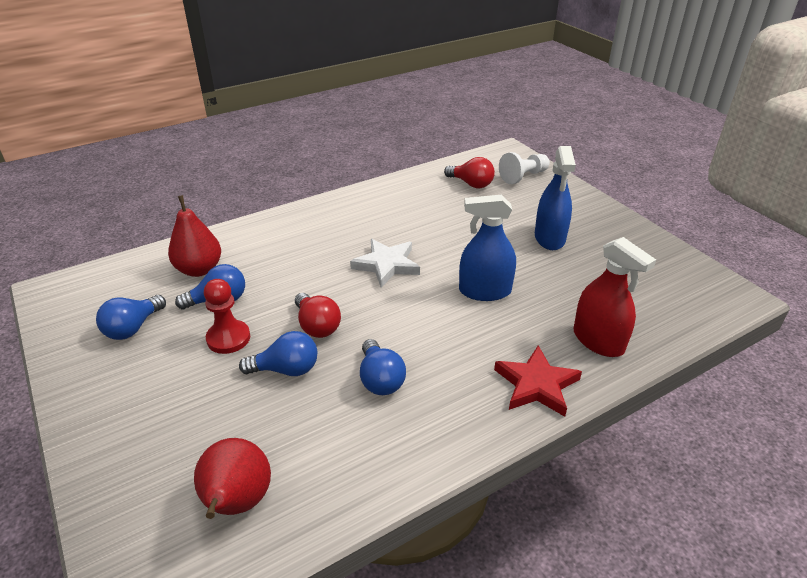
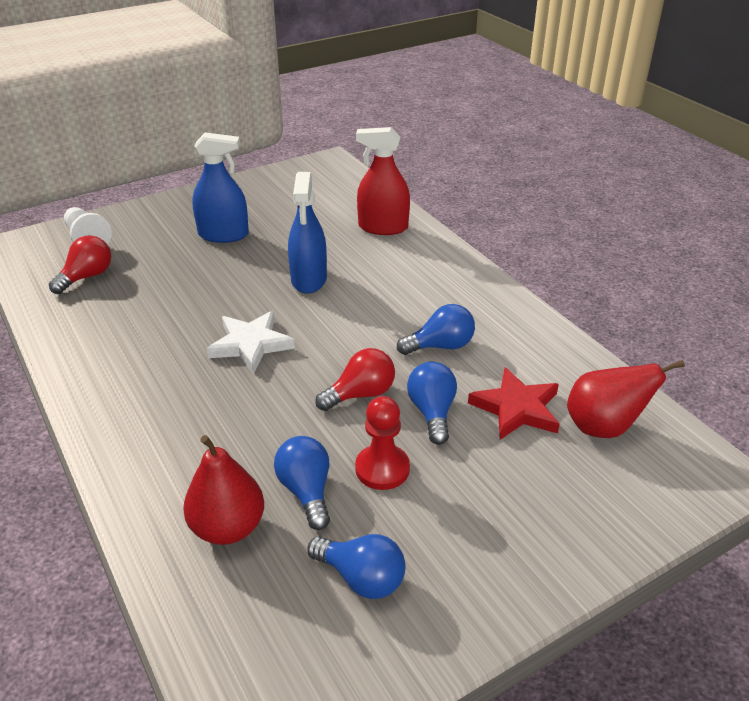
camera: 90 degrees left, 0 degrees up
red star [494,345,582,417] -> red star moved to [468,367,560,440]
red spray bottle [574,237,656,357] -> red spray bottle turned 135 degrees counterclockwise [356,127,410,235]

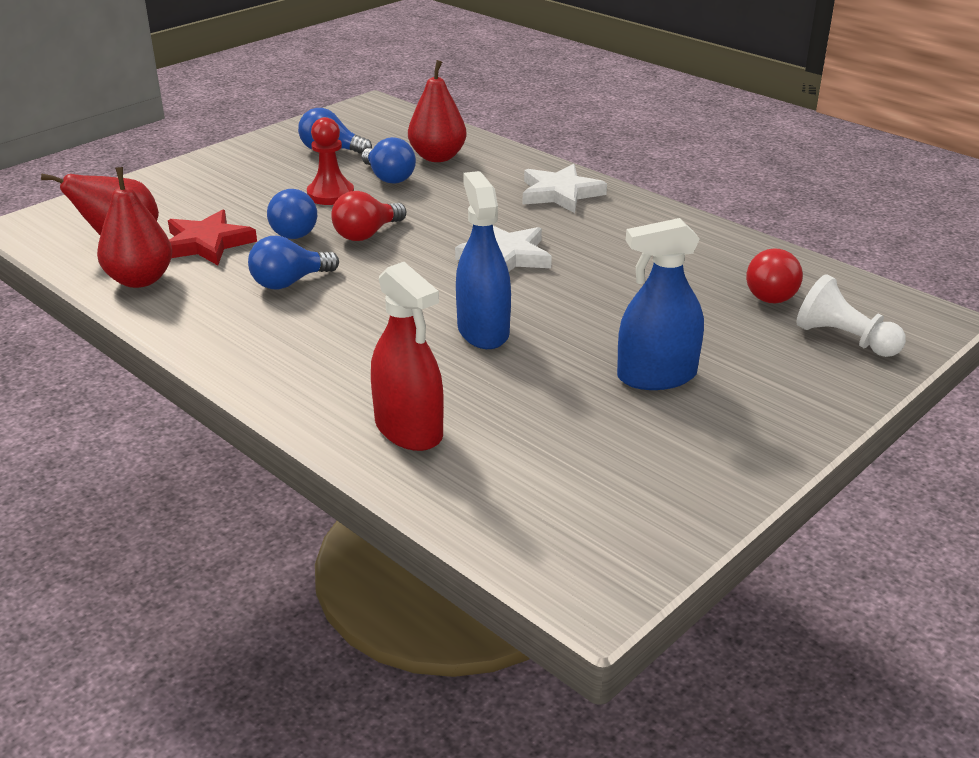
camera: 165 degrees right, 5 degrees down
red spray bottle [356,127,410,235] -> red spray bottle turned 60 degrees clockwise [371,262,444,451]
none -> red pear [97,167,172,288]
none -> white star [523,164,607,213]

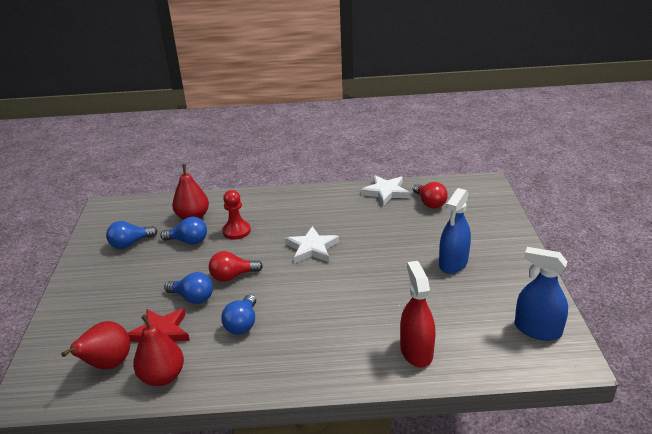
camera: 45 degrees left, 0 degrees up
red pawn [307,117,354,205] -> red pawn moved to [222,190,251,240]
red light bulb [331,191,406,241] -> red light bulb turned 75 degrees clockwise [209,251,263,282]
red spray bottle [371,262,444,451] -> red spray bottle turned 105 degrees counterclockwise [400,261,436,367]
blue spray bottle [456,171,511,349] -> blue spray bottle moved to [515,247,568,341]
white star [523,164,607,213] -> white star moved to [361,175,410,206]
white pawn [796,274,906,357] -> none

